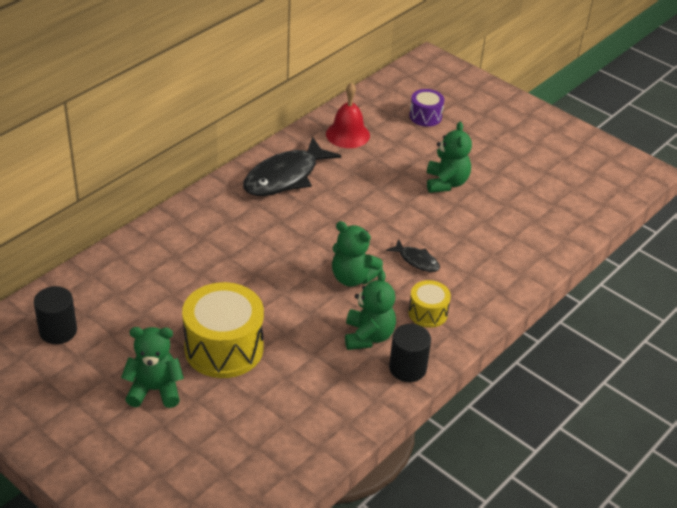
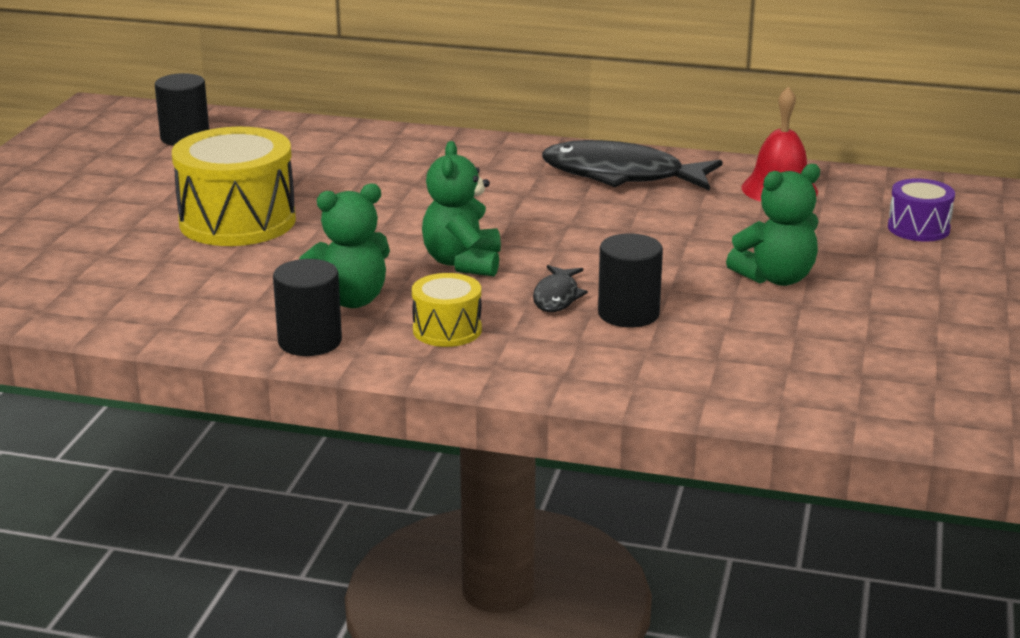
camera: 65 degrees right, 15 degrees down
green teddy bear [121,327,184,408] -> none
none -> black cylinder [598,234,663,327]

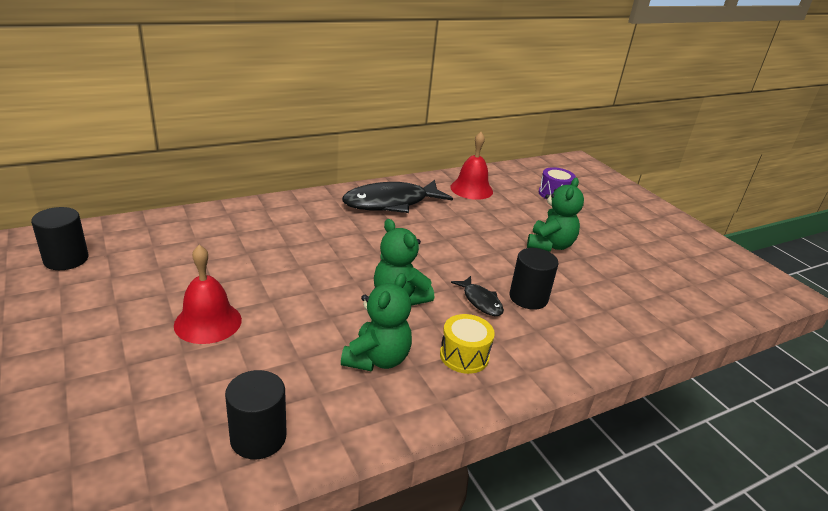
camera: 45 degrees left, 5 degrees up
yellow drum [172,127,296,246] -> red bell [174,245,242,344]
black cylinder [273,259,342,356] -> black cylinder moved to [225,370,287,459]

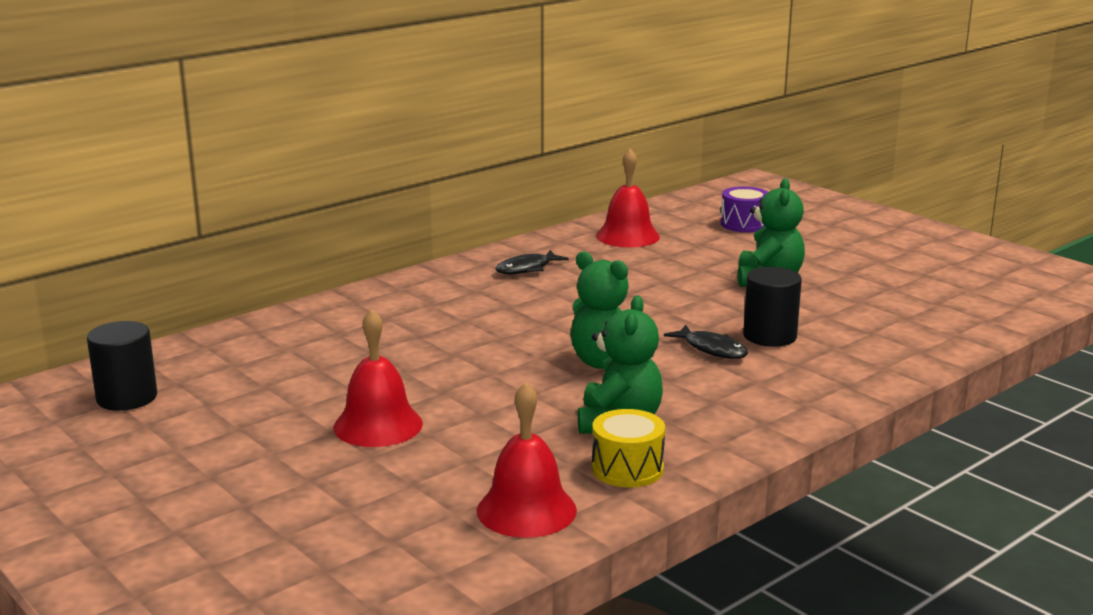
camera: 10 degrees left, 10 degrees down
black cylinder [225,370,287,459] -> red bell [477,382,577,538]
black fish [342,180,453,213] -> black fish [495,250,569,274], size x0.48
yellow drum [440,314,495,374] -> yellow drum moved to [592,409,665,487]

